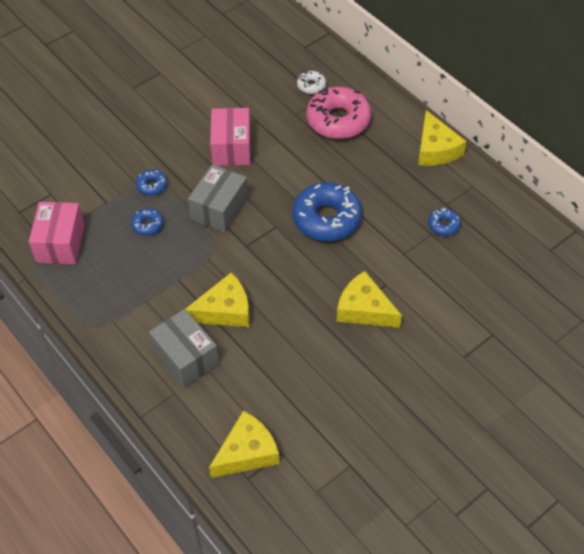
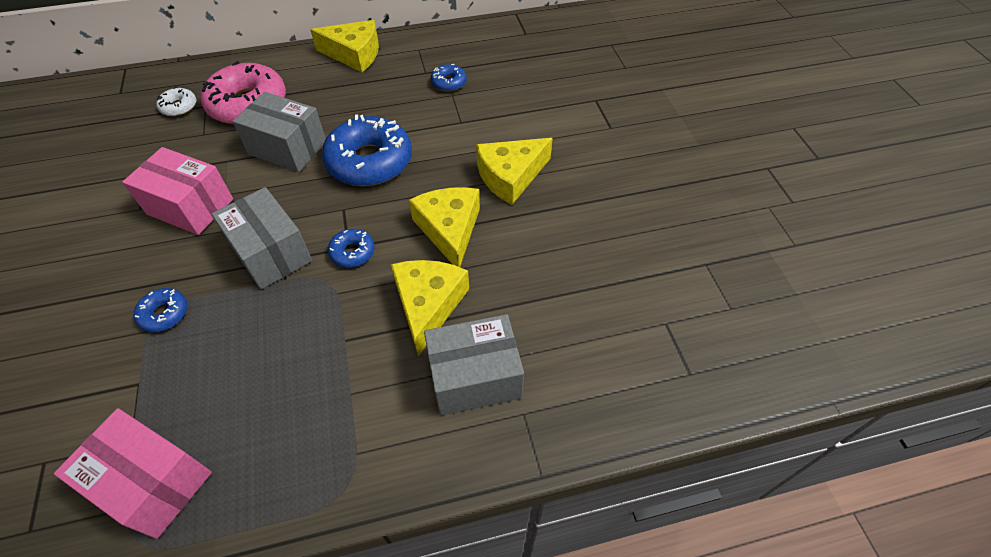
camera: 65 degrees left, 0 degrees up
blue donut [131,208,163,236] -> blue donut moved to [328,229,375,268]
yellow cheese [209,410,279,478] -> yellow cheese moved to [409,187,480,267]
none -> grey box [233,92,326,172]

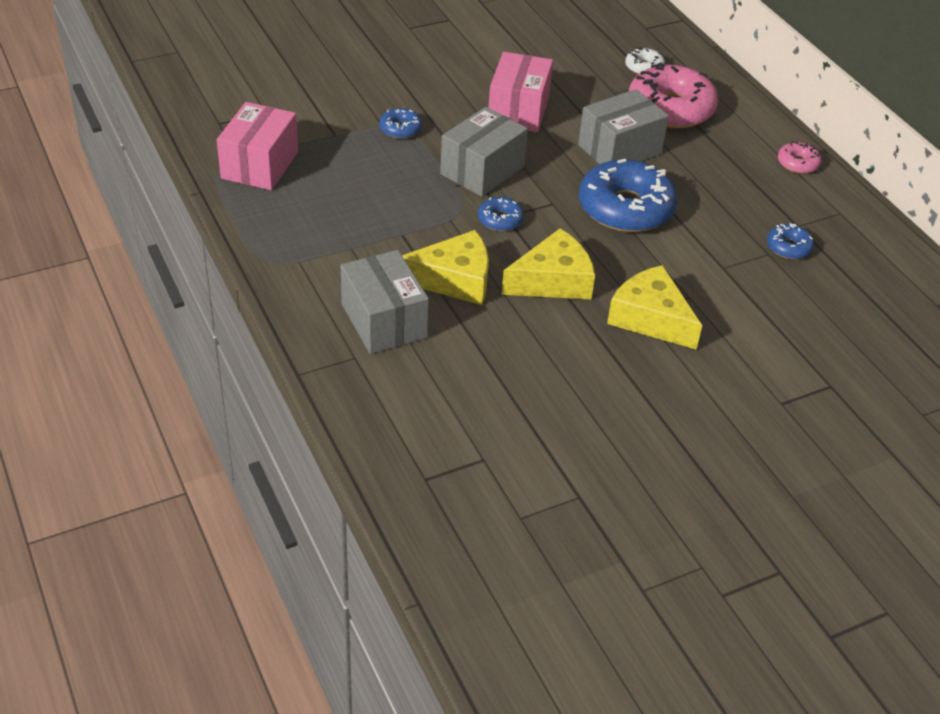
camera: 75 degrees right, 10 degrees down
grey box [233,92,326,172] -> grey box turned 45 degrees clockwise [578,89,669,164]
yellow cheese [310,20,379,72] -> pink donut [778,141,822,174]

